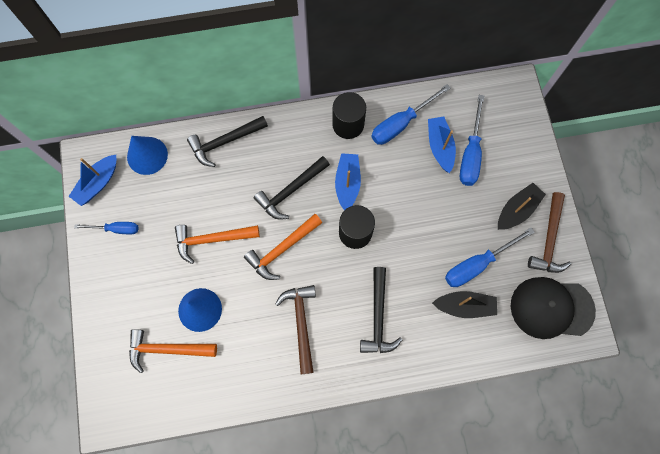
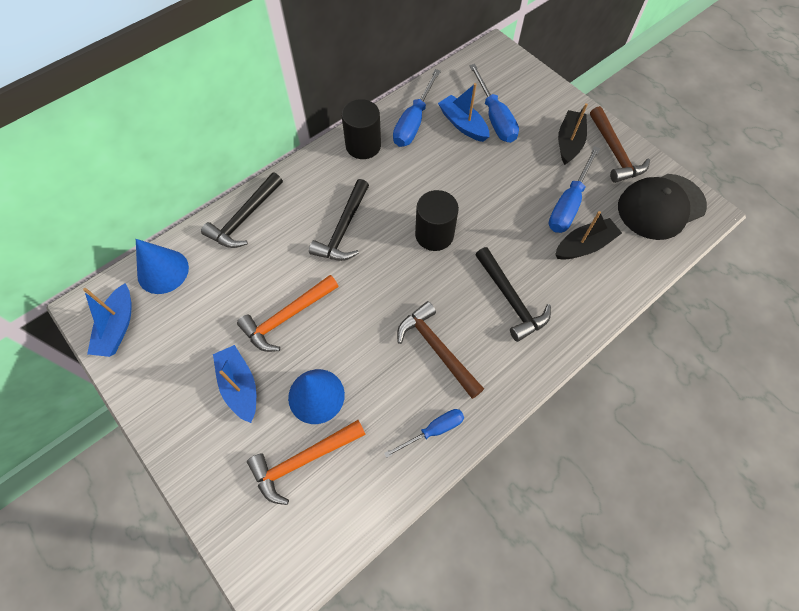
camera: 30 degrees left, 10 degrees down
blue screwdriver [74,222,139,234] -> blue screwdriver moved to [384,409,464,458]
orange hammer [244,214,322,280] -> none
blue boat [335,153,361,210] -> blue boat moved to [213,345,256,423]

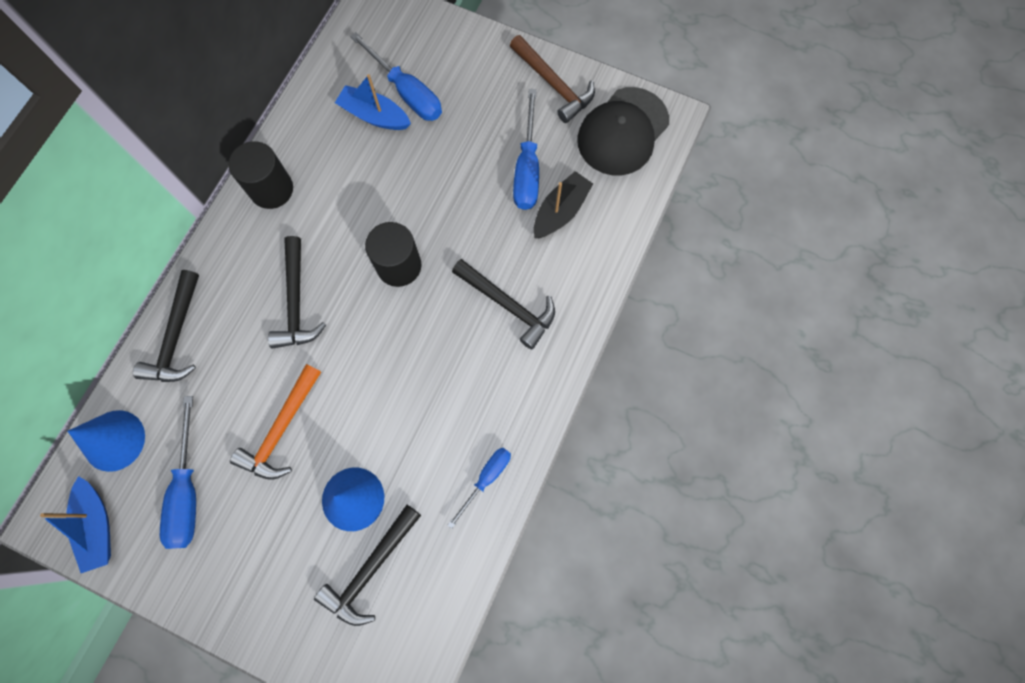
camera: 25 degrees left, 10 degrees up
blue boat [213,345,256,423] -> none
orange hammer [247,420,366,505] -> black hammer [314,505,421,626]
blue screwdriver [393,69,441,147] -> blue screwdriver moved to [160,396,196,549]
brown hammer [397,301,484,399] -> none
black boat [558,103,588,165] -> none

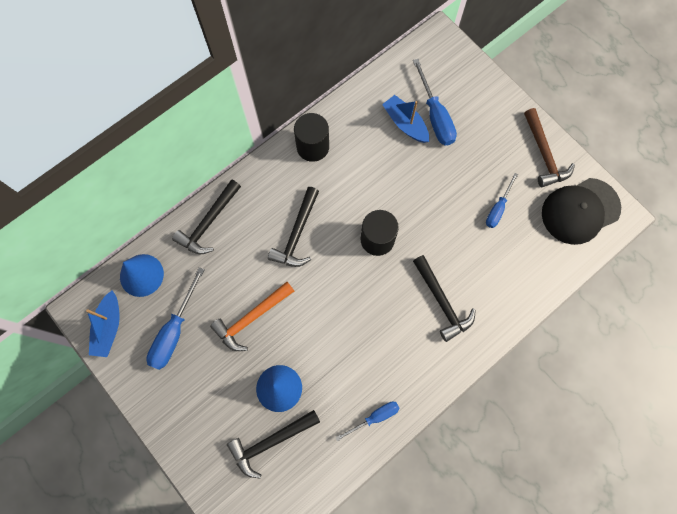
camera: 25 degrees right, 0 degrees up
blue screwdriver [513,89,539,210] -> blue screwdriver [486,173,518,228], size x0.63
black boat [534,171,593,238] -> none

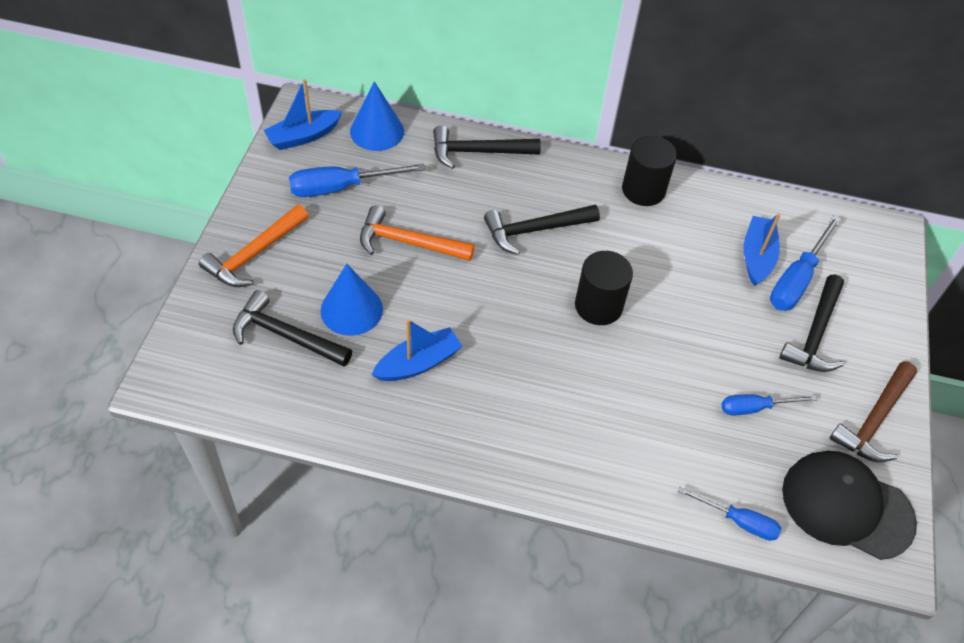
camera: 50 degrees right, 20 degrees down
blue screwdriver [335,402,400,441] -> blue screwdriver moved to [678,487,781,541]
black hammer [413,255,476,342] -> black hammer moved to [779,275,844,372]
none -> orange hammer [199,205,308,287]
none -> blue boat [372,319,463,381]

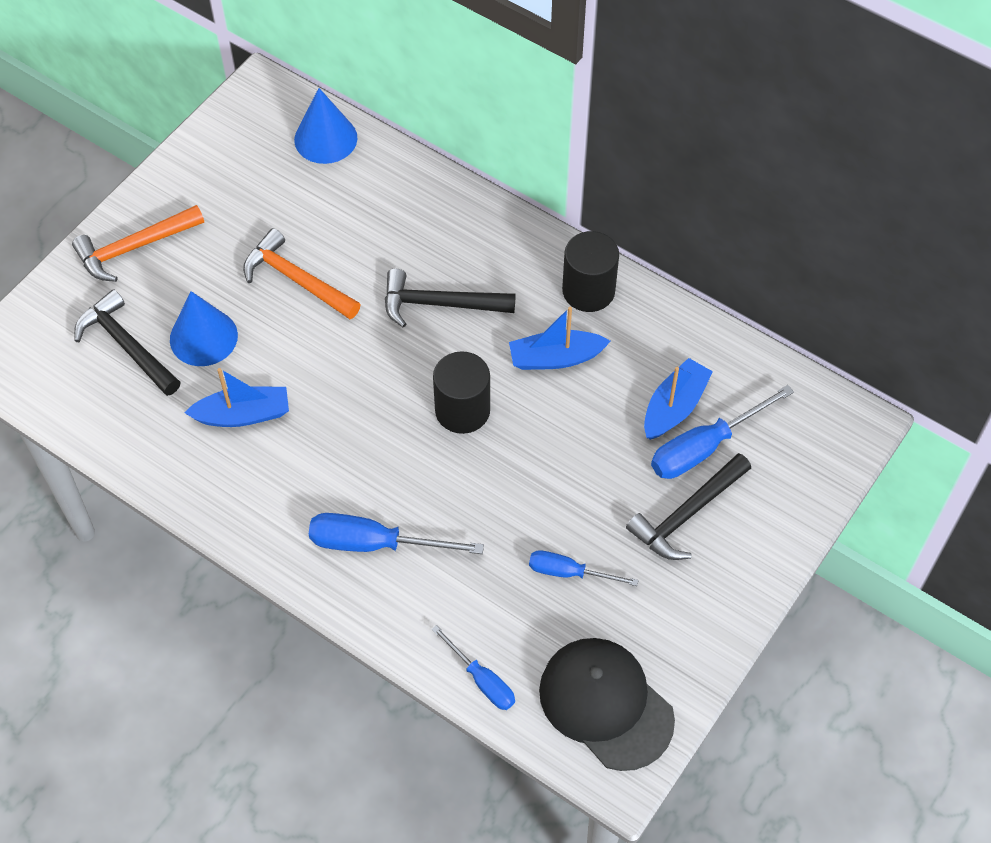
camera: 25 degrees right, 5 degrees up
blue boat [263,79,342,150] -> blue boat moved to [509,307,611,370]
blue screwdriver [289,163,426,197] -> blue screwdriver moved to [309,513,484,554]
black hammer [433,125,541,169] -> none
brown hammer [829,361,917,462] -> none

